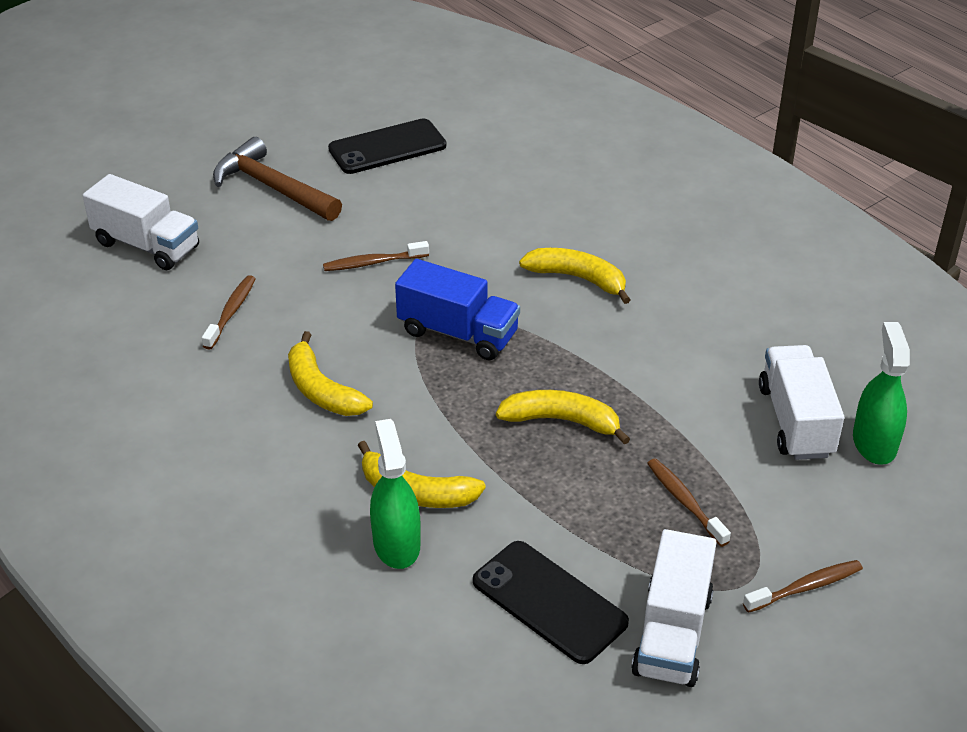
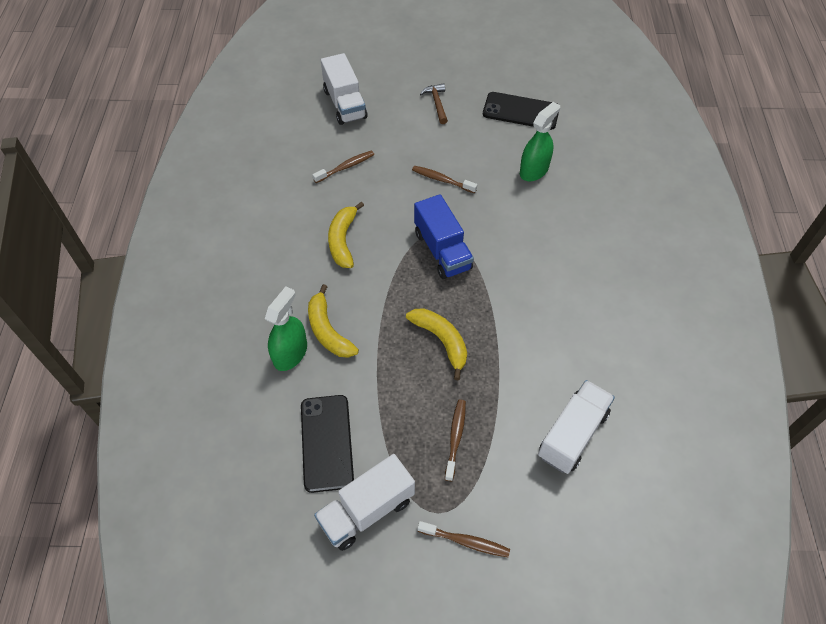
camera: 40 degrees right, 15 degrees up
brown hammer [213,137,342,221] -> brown hammer [420,83,448,124], size x0.55
yellow banana [519,248,631,304] -> none
green spray bottle [853,322,910,465] -> green spray bottle moved to [520,102,560,181]

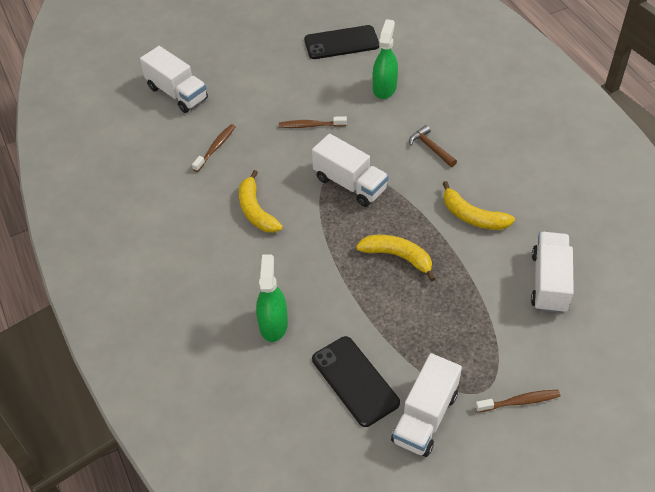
camera: 25 degrees left, 5 degrees down
yellow banana [308,284,359,358] -> yellow banana moved to [442,181,515,230]
blue truck [414,194,474,279] -> white truck [312,134,389,207]
brown hammer [420,83,448,124] -> brown hammer moved to [409,125,457,167]
brown toothbrush [445,399,466,481] -> none

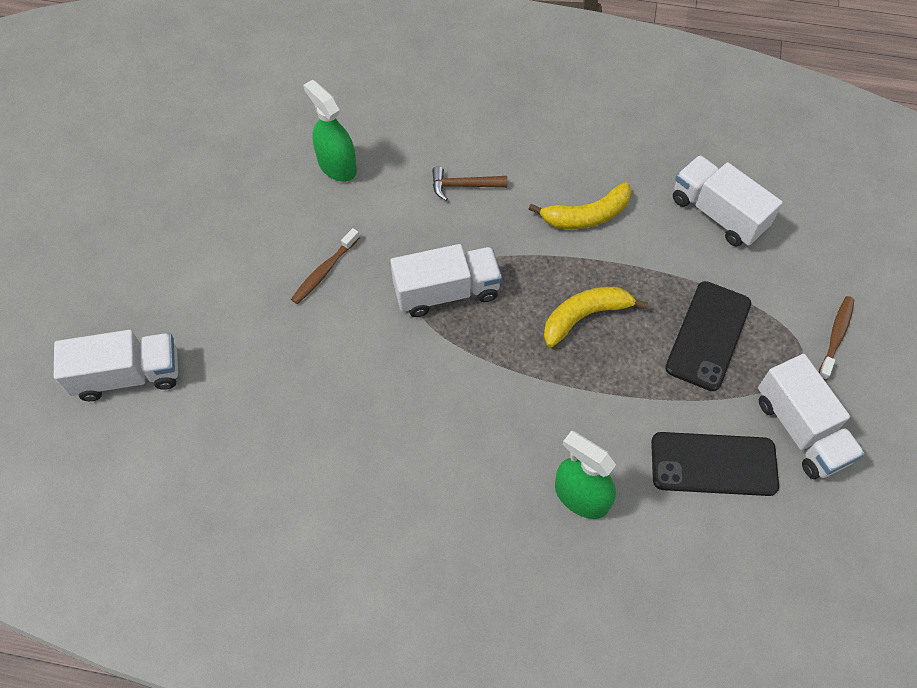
camera: 55 degrees left, 10 degrees up
brown toothbrush [192,124,236,172] -> none
yellow banana [239,170,283,233] -> none
black phone [304,25,379,59] -> black phone moved to [665,281,751,391]

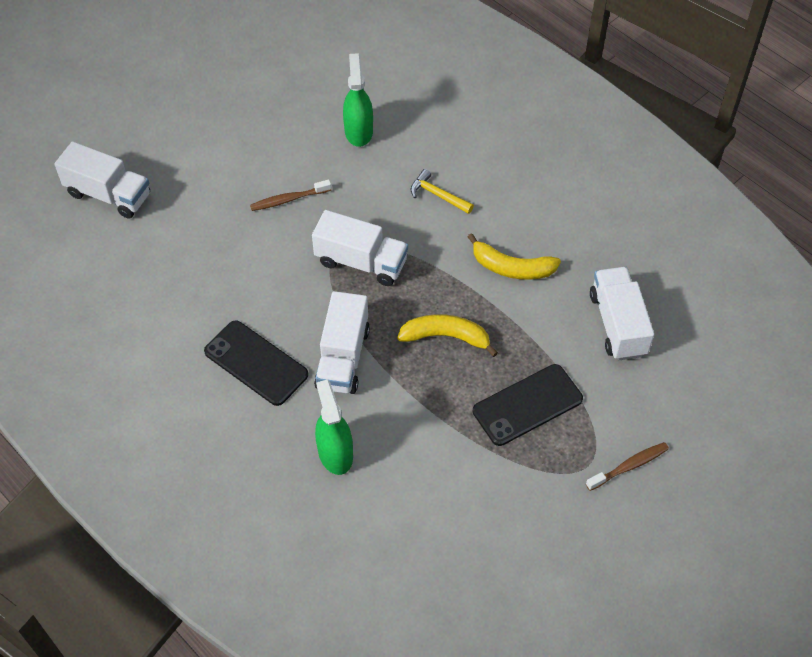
camera: 35 degrees right, 5 degrees down
brown hammer [432,166,507,201] -> yellow hammer [411,169,474,214]
black phone [651,432,779,496] -> black phone moved to [204,320,308,406]
white truck [758,354,865,479] -> white truck moved to [314,291,370,394]

